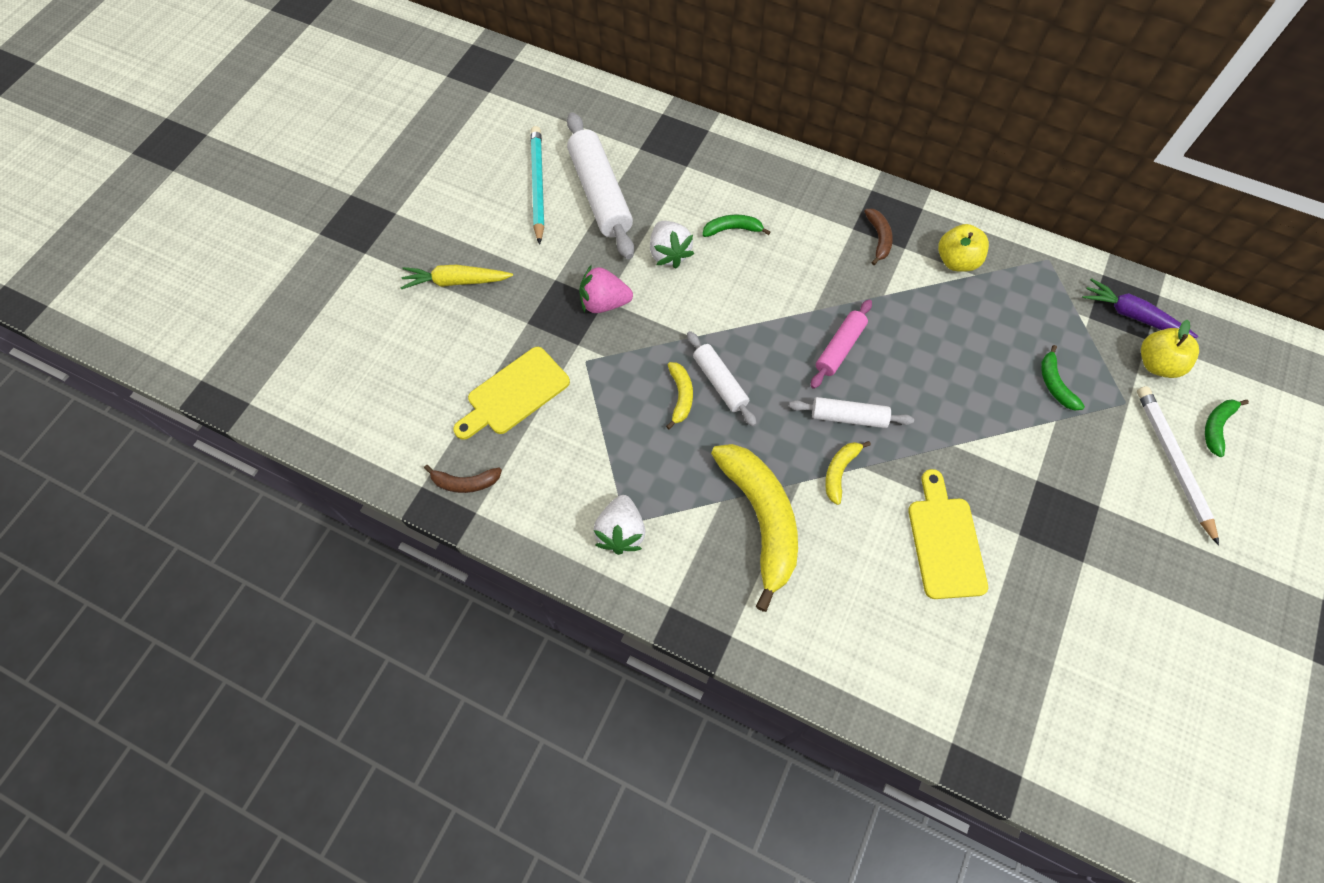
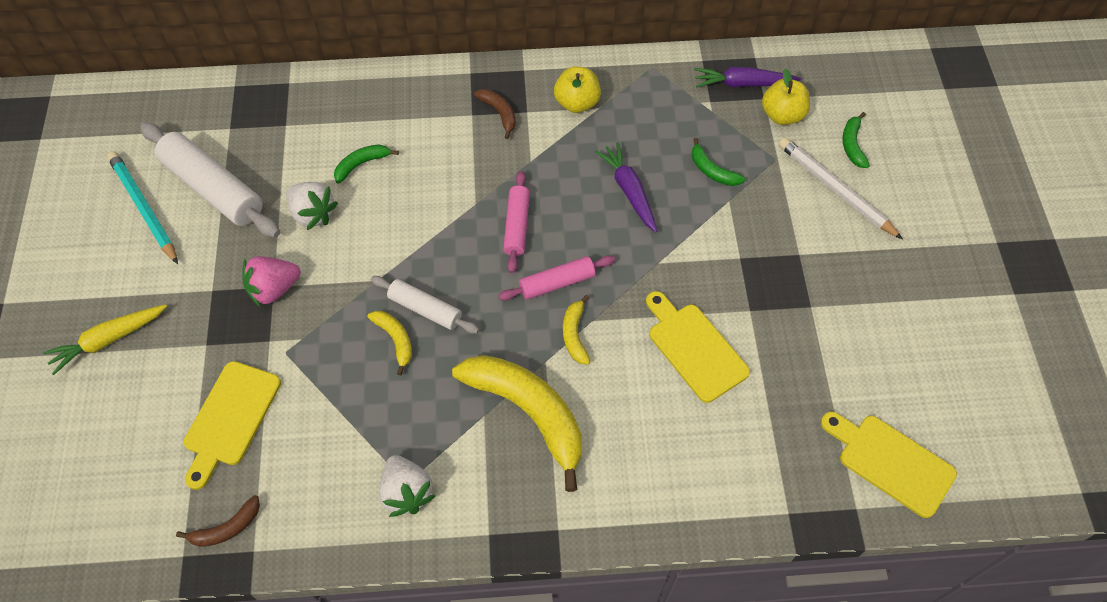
camera: 30 degrees left, 5 degrees down
white rolling pin [789,397,914,428] -> pink rolling pin [498,255,615,301]
none -> purple carrot [595,142,657,232]
none -> yellow cutting board [821,412,957,518]

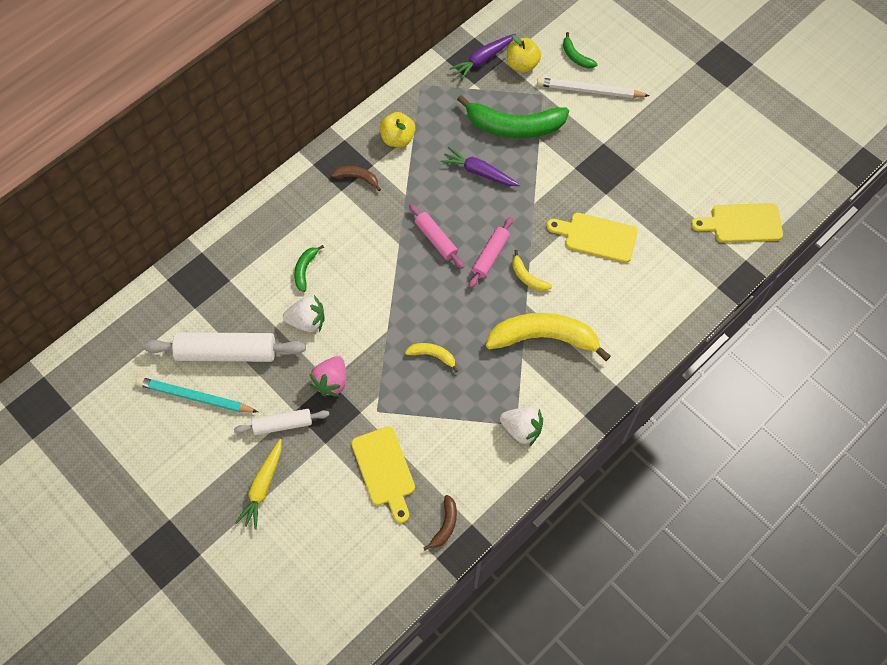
camera: 40 degrees left, 5 degrees up
white rolling pin [371,276,479,334] -> white rolling pin moved to [234,409,329,435]
green banana [692,138,745,186] -> green banana [457,95,569,138], size x2.19

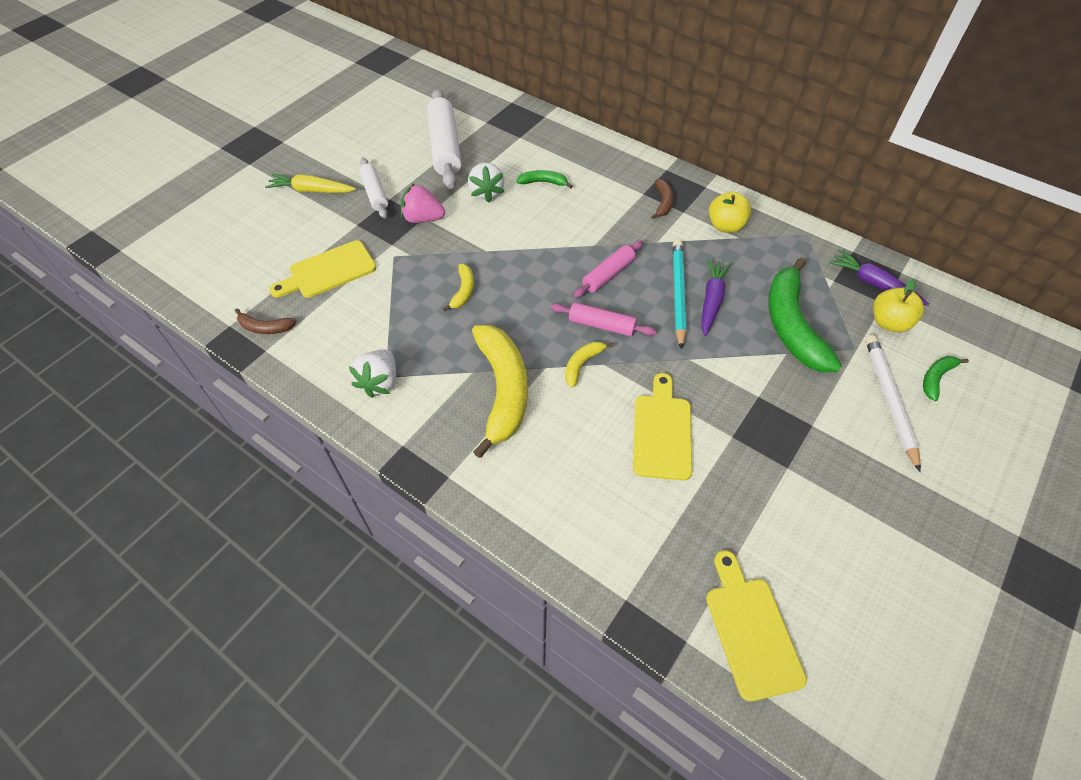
camera: 80 degrees right, 10 degrees down
turquoise pencil [136,377,258,413] -> turquoise pencil moved to [673,240,686,350]

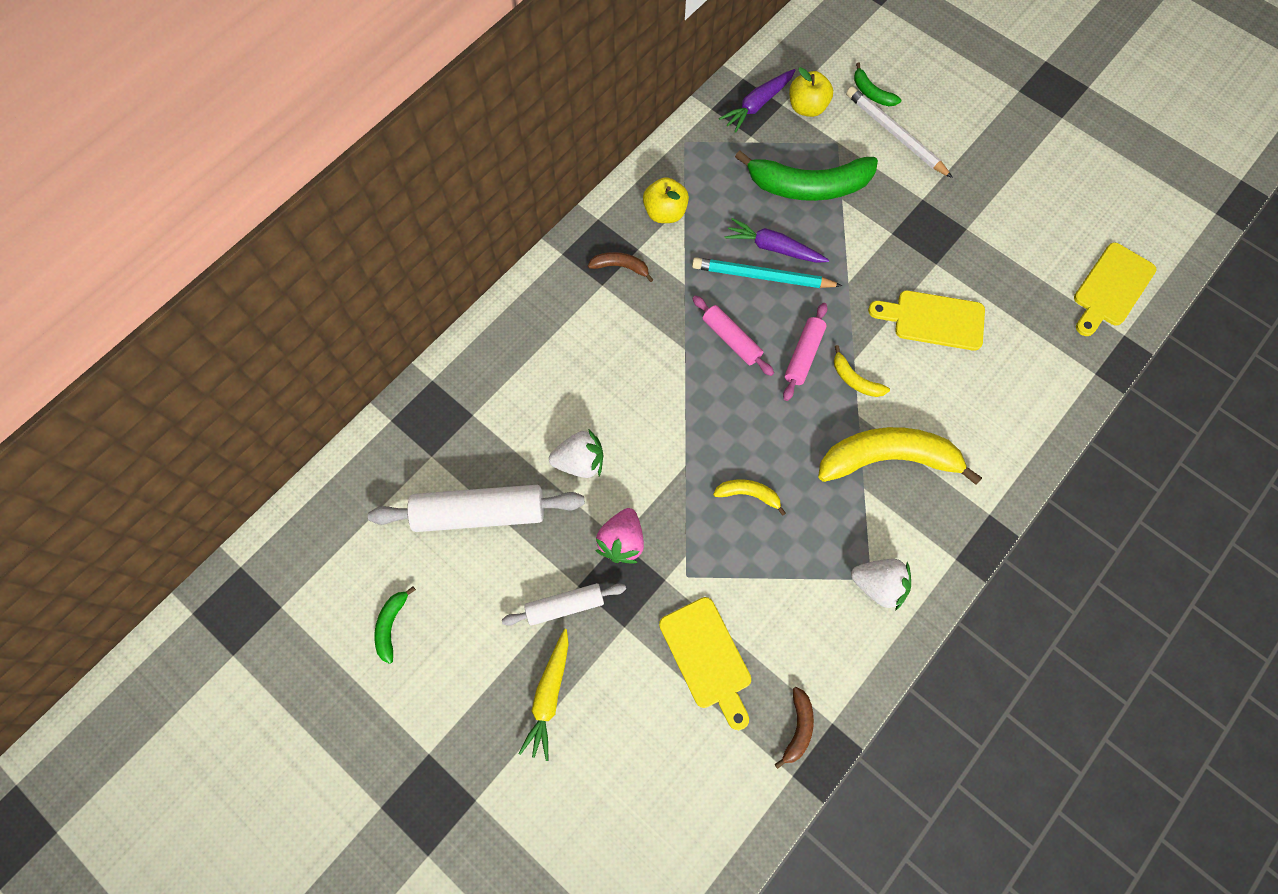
camera: 85 degrees left, 15 degrees up
green banana [516,170,572,189] -> green banana moved to [374,587,416,664]
yellow cutting board [706,551,807,702] -> yellow cutting board turned 45 degrees counterclockwise [1074,242,1156,336]
white pencil [865,335,921,472] -> white pencil turned 45 degrees clockwise [846,87,953,178]

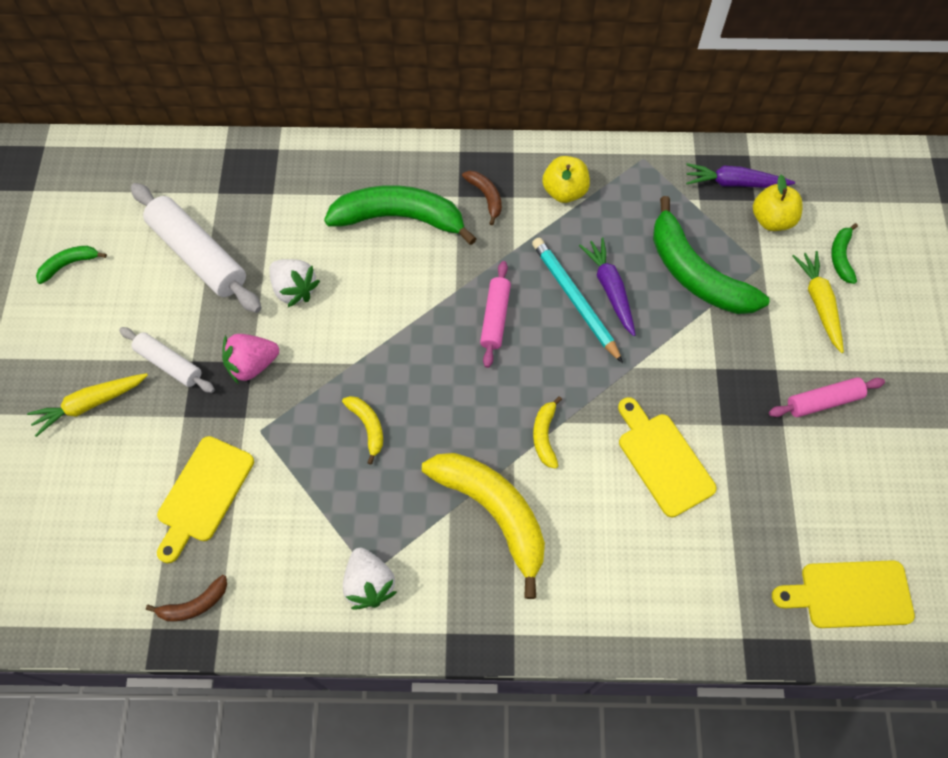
camera: 50 degrees right, 5 degrees down
pink rolling pin [783,303,827,401] -> pink rolling pin moved to [769,377,885,417]
white pencil [846,87,953,178] -> yellow carrot [793,251,844,353]
none -> green banana [324,185,477,245]

